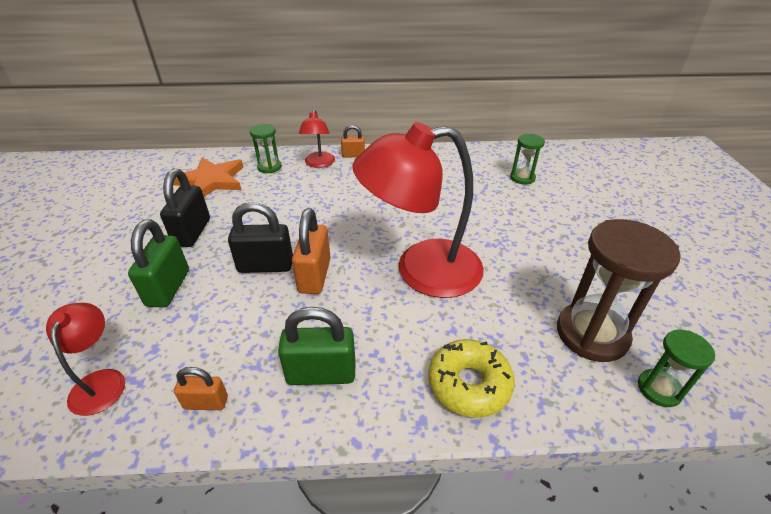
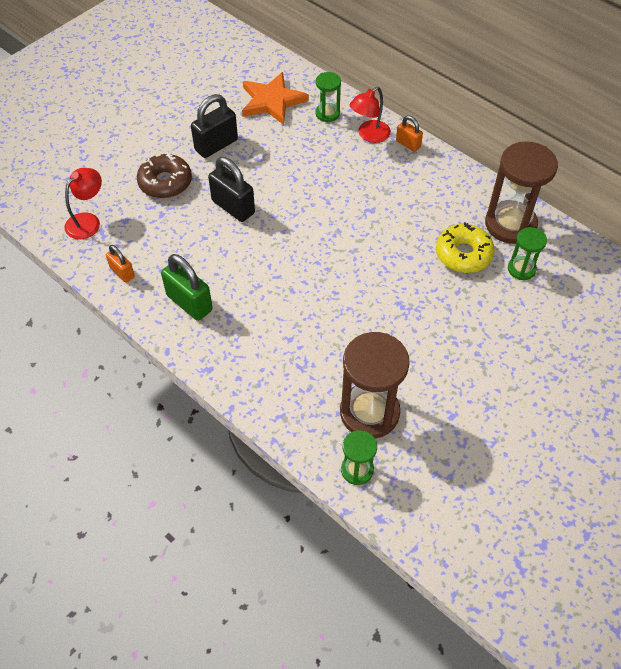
camera: 45 degrees right, 15 degrees up
green padlock [128,219,189,308] -> brown donut [137,152,192,198]
orange padlock [292,208,331,294] -> none
red lamp [353,122,484,298] -> none
yellow donut [429,339,515,418] -> yellow donut moved to [436,222,495,273]
none -> brown hourglass [485,141,558,244]

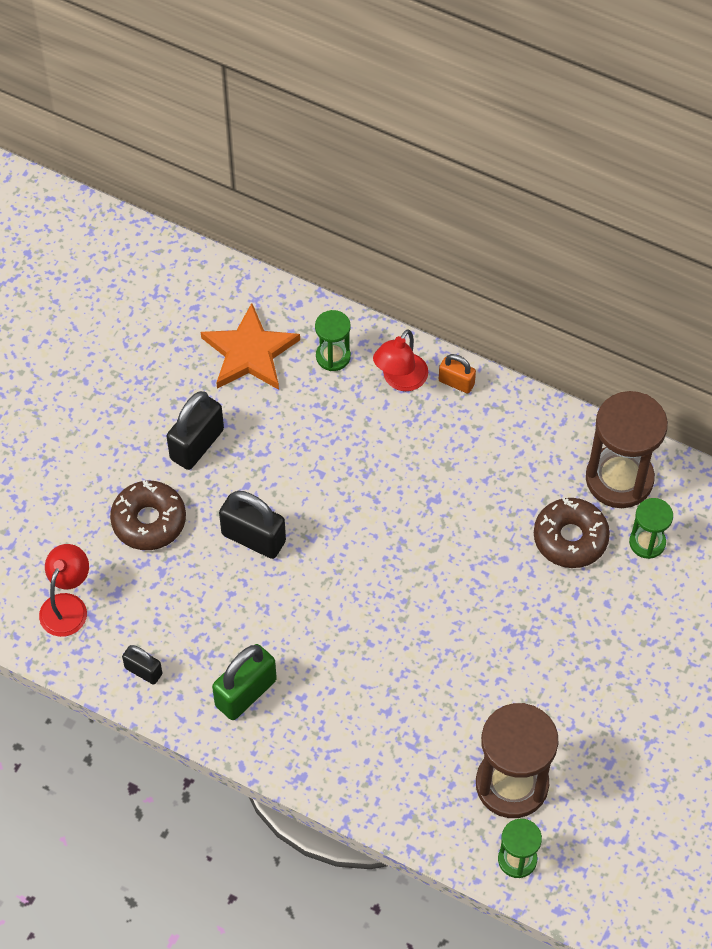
camera: 15 degrees left, 5 degrees up
orange padlock [106,245,135,283] -> black padlock [122,645,162,685]
green padlock [161,254,213,321] -> green padlock turned 75 degrees counterclockwise [212,644,277,720]
yellow donut [436,222,495,273] -> brown donut [534,498,610,568]

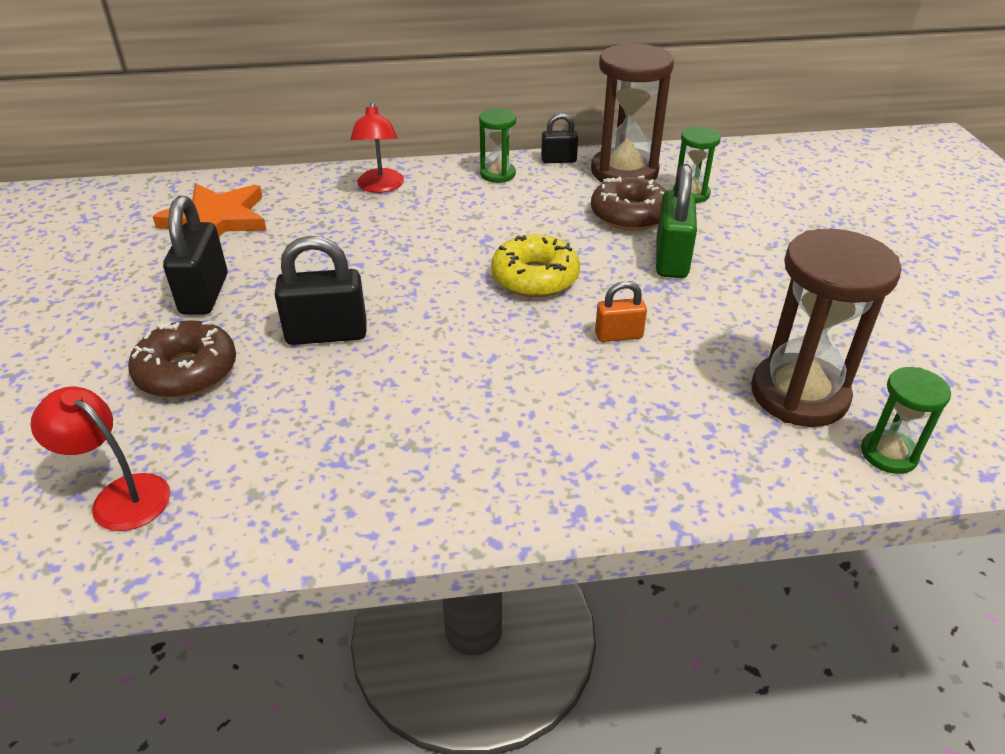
camera: 35 degrees left, 20 degrees down
red lamp [39,544,89,637] -> red lamp turned 45 degrees counterclockwise [31,387,170,531]
black padlock [122,645,162,685] -> black padlock moved to [541,113,578,163]
green padlock [212,644,277,720] -> green padlock moved to [656,164,697,278]
green hourglass [315,310,351,371] -> green hourglass moved to [479,109,516,183]
orange padlock [439,354,476,393] -> orange padlock moved to [595,281,647,342]
none -> yellow donut [491,234,580,297]

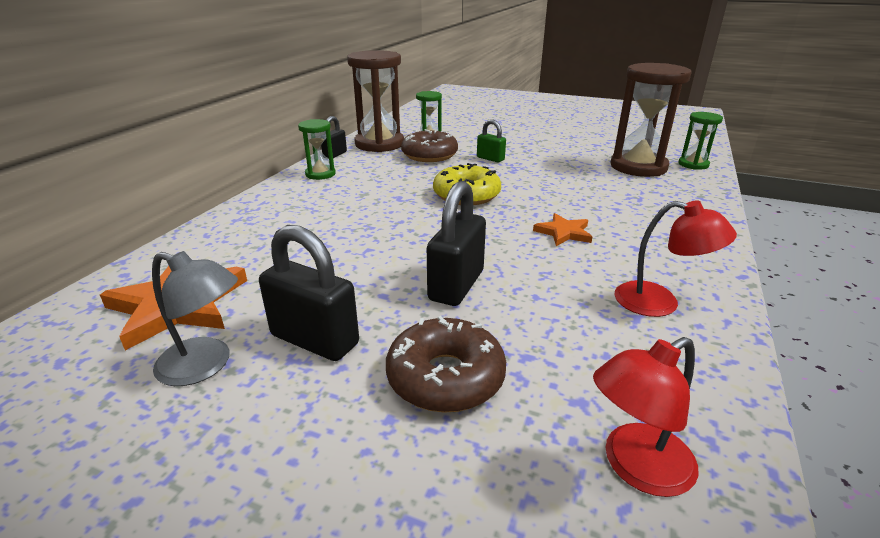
camera: 60 degrees left, 10 degrees down
red lamp [350,102,404,193] -> red lamp moved to [615,201,737,317]
orange padlock [595,281,647,342] -> none
green padlock [656,164,697,278] -> green padlock [477,119,506,162], size x0.58
none -> grey lamp [152,251,238,386]
none -> orange star [533,213,592,246]

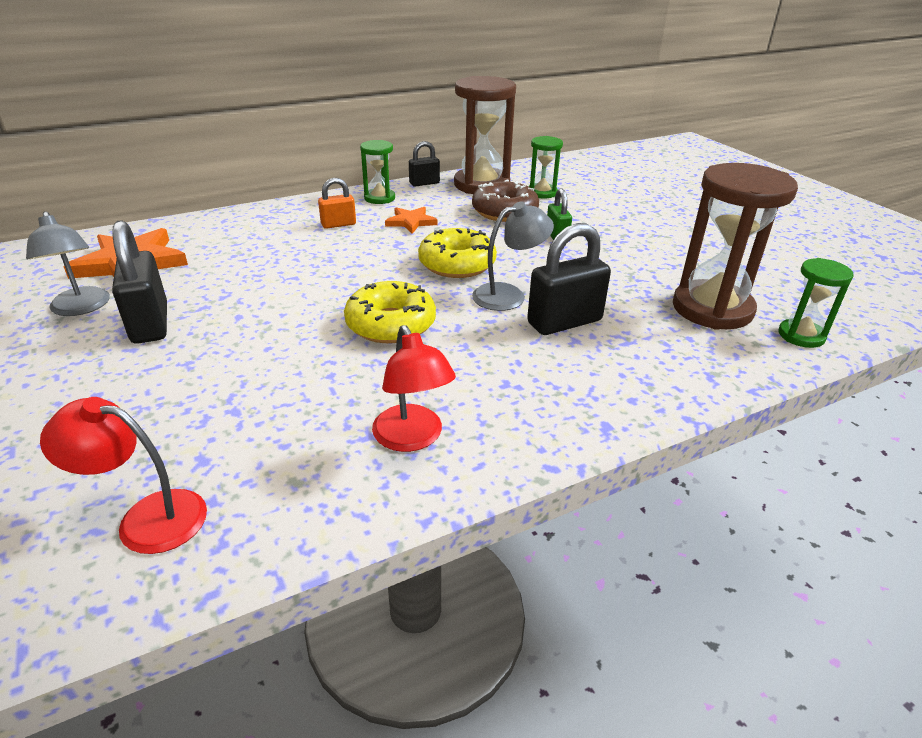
camera: 40 degrees right, 5 degrees up
brown donut [386,316,506,413] -> none
black padlock [427,181,486,306] -> black padlock moved to [527,223,611,335]
orange star [533,213,592,246] -> orange star moved to [385,207,438,234]
none -> orange padlock [318,178,356,229]
none -> yellow donut [344,281,436,343]
none -> grey lamp [472,202,554,311]

